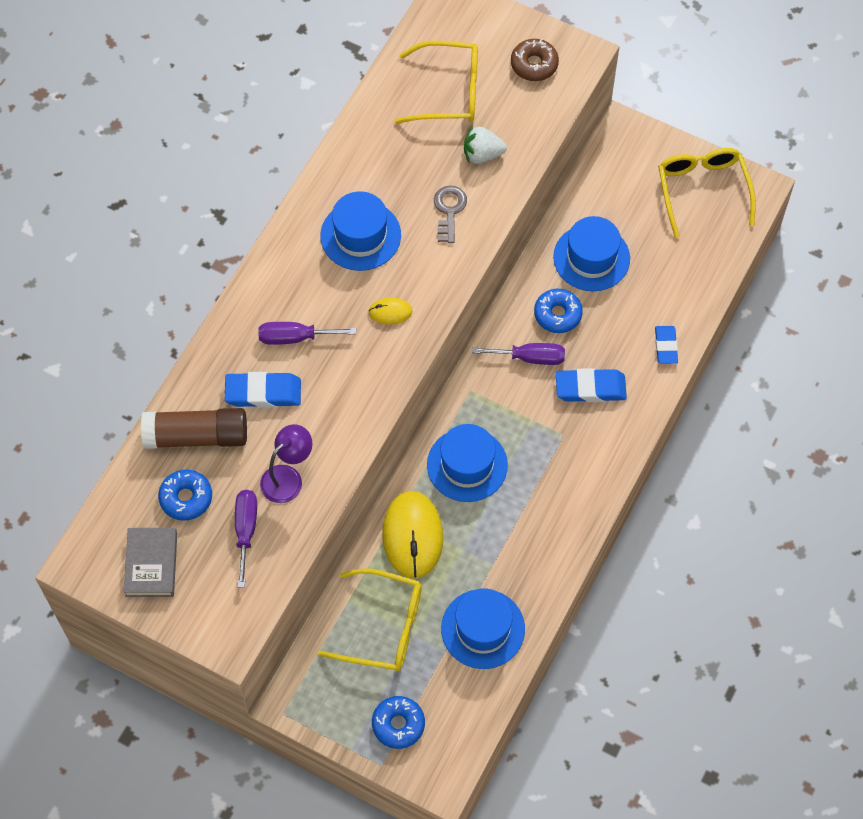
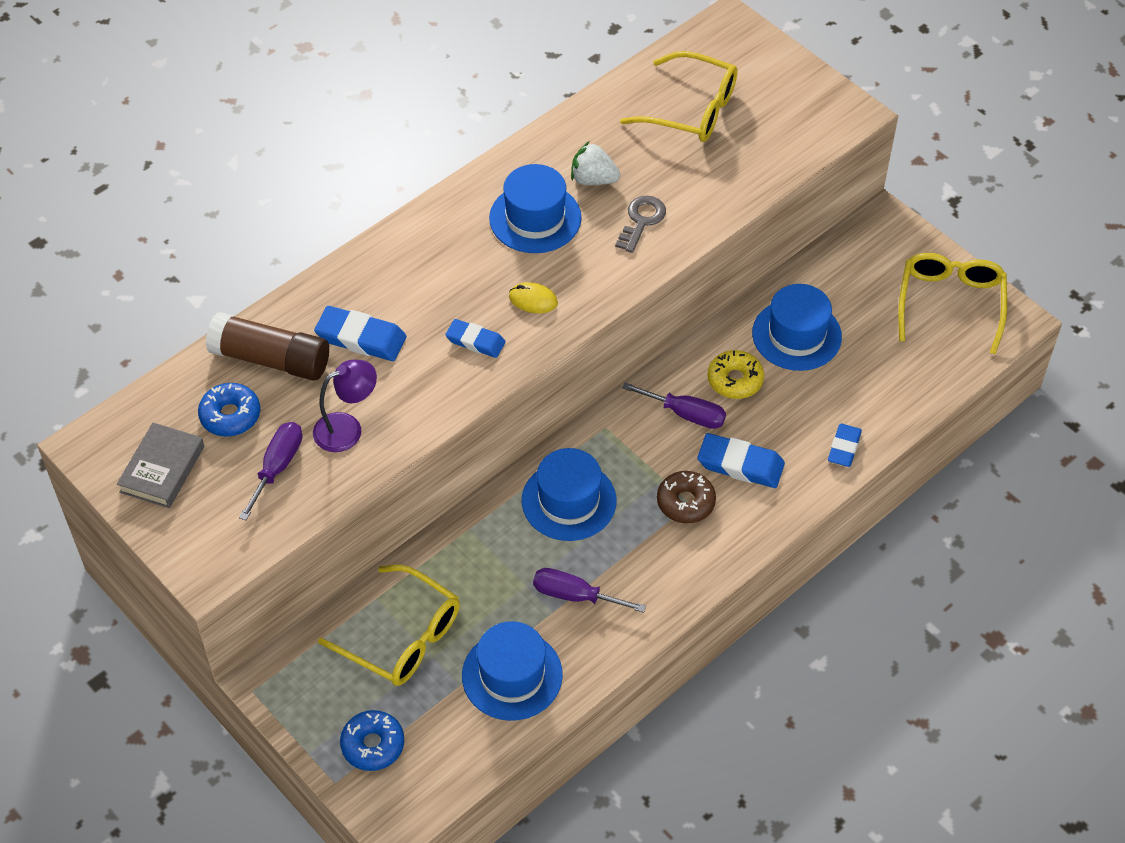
camera: 20 degrees right, 10 degrees down
purple screwdriver [258,322,356,345] -> purple screwdriver moved to [533,568,646,613]
yellow mouse [382,491,443,579] -> none
white strawberry [464,125,507,164] -> white strawberry moved to [571,141,620,185]
brown donut [511,39,559,81] -> brown donut moved to [657,471,716,523]
blue donut [534,289,583,333] -> yellow donut [707,350,764,399]
none -> blue eraser [445,319,506,358]

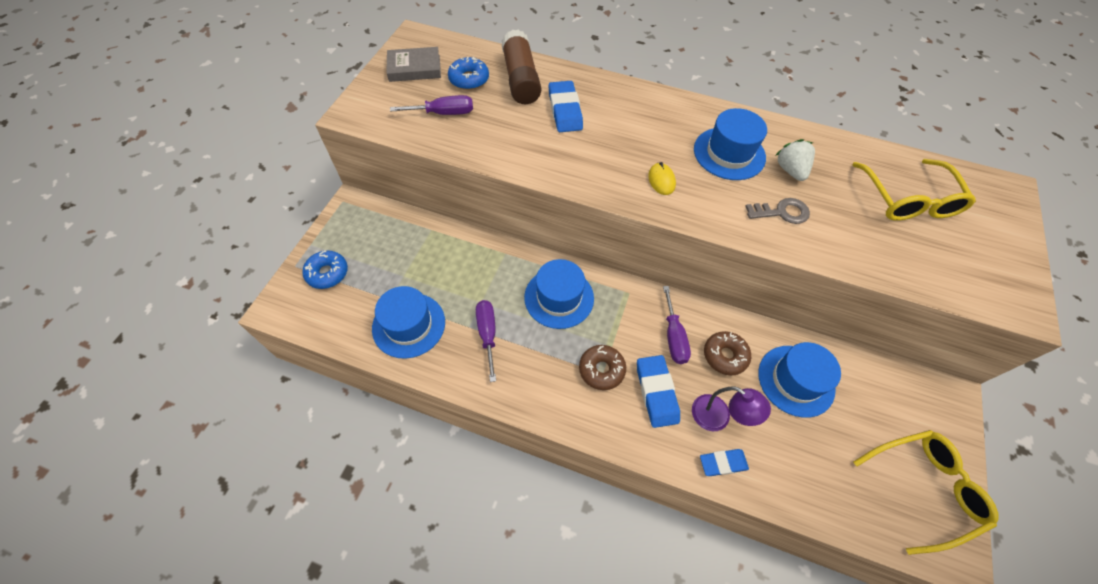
camera: 60 degrees right, 5 degrees up
purple lamp [313,360,377,452] -> purple lamp moved to [692,387,771,431]
yellow glasses [318,565,460,686] -> none
blue eraser [445,319,506,358] -> none
yellow donut [707,350,764,399] -> brown donut [704,331,751,376]

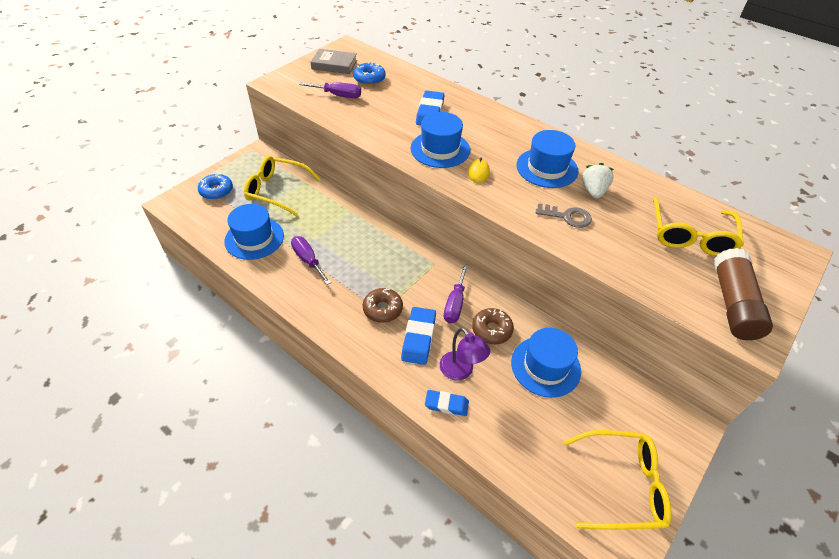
camera: 20 degrees right, 10 degrees down
purple screwdriver [476,300,496,382] -> purple screwdriver turned 45 degrees counterclockwise [291,236,331,285]
brown glue stick [502,30,541,104] -> brown glue stick moved to [714,248,773,340]
blue hat [524,259,594,329] -> blue hat moved to [411,112,470,168]
none -> yellow glasses [244,156,321,216]

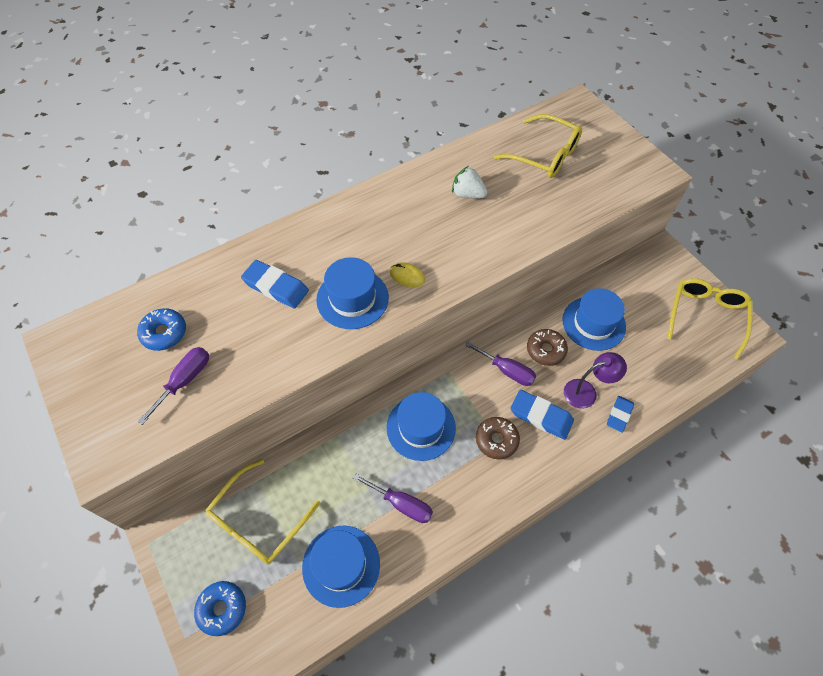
camera: 70 degrees left, 10 degrees up
purple screwdriver [291,236,331,285] -> purple screwdriver turned 135 degrees counterclockwise [353,474,433,523]
grey book [311,49,357,74] -> none
blue hat [516,130,578,188] -> blue hat moved to [386,392,456,461]
grey key [536,203,592,228] -> none
brown glue stick [714,248,773,340] -> none

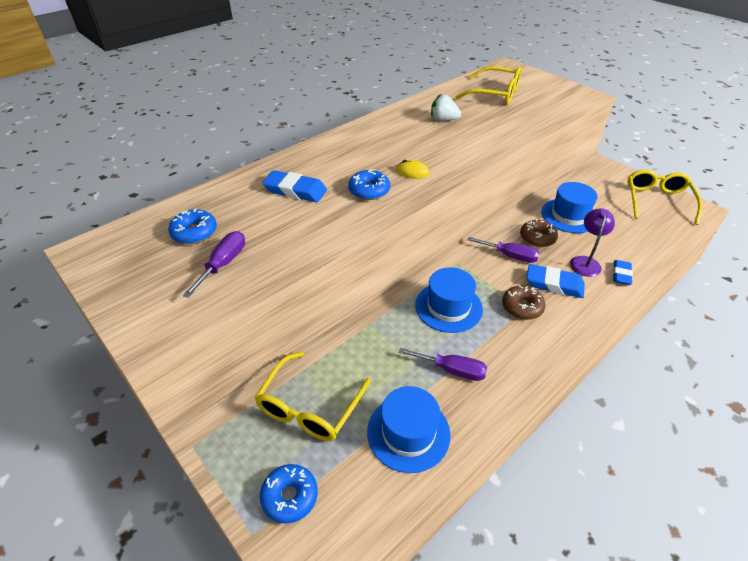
camera: 10 degrees left, 15 degrees down
blue hat [316,257,389,329] -> blue donut [348,169,390,200]
purple lamp [564,352,627,409] -> purple lamp turned 45 degrees counterclockwise [570,208,615,277]

